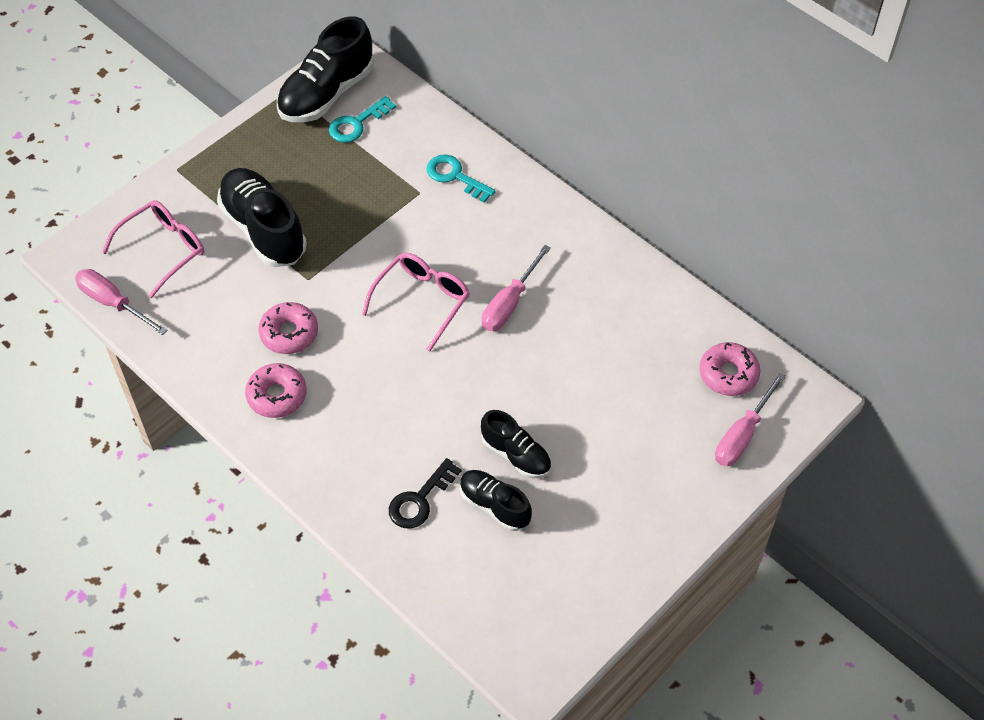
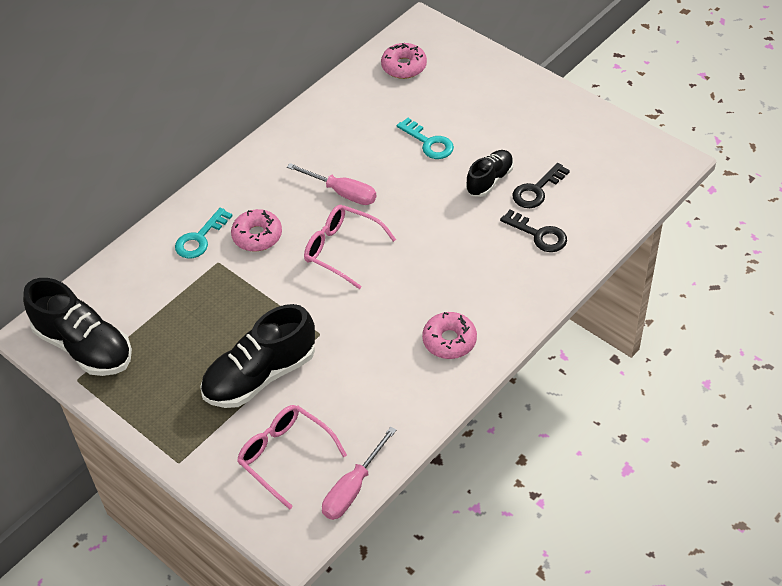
camera: 90 degrees left, 5 degrees down
pink donut [259,302,318,354] -> pink donut moved to [231,209,282,251]
turquoise key [329,96,396,143] -> turquoise key moved to [397,117,454,159]
black shoe [460,470,532,531] -> black key [512,163,570,208]
pink screwdriver [715,372,786,466] -> none

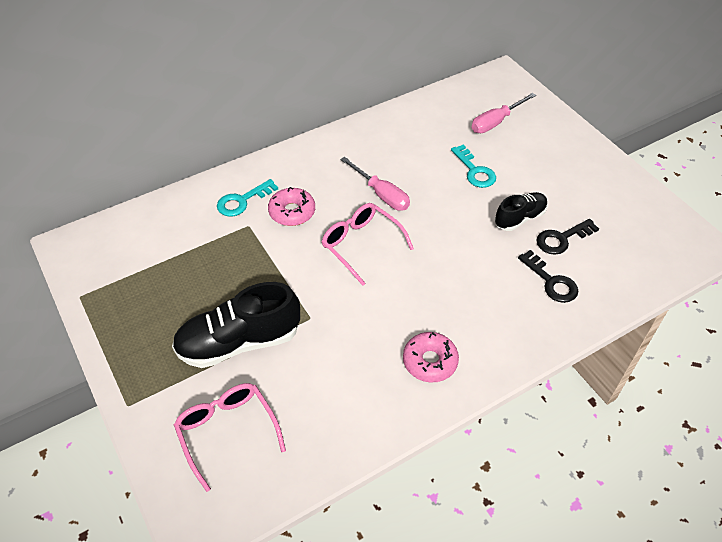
camera: 15 degrees right, 0 degrees up
black shoe [23,278,132,376] -> none
pink screwdriver [322,427,396,520] -> pink screwdriver moved to [471,93,536,133]
pink donut [381,43,427,79] -> none

